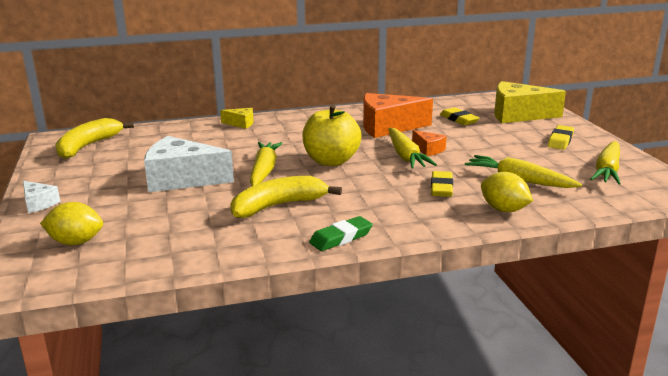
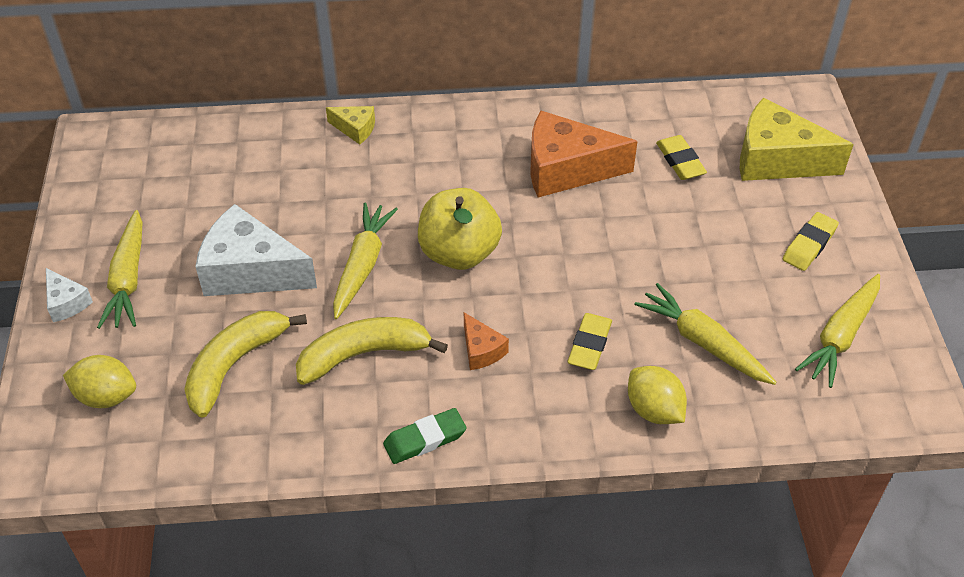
camera: 10 degrees right, 25 degrees up
yellow banana [55,118,134,159] -> yellow banana moved to [184,311,307,418]
yellow carrot [389,128,437,168] -> yellow carrot moved to [97,210,143,329]
orange cheese [412,130,447,156] -> orange cheese moved to [464,312,509,370]

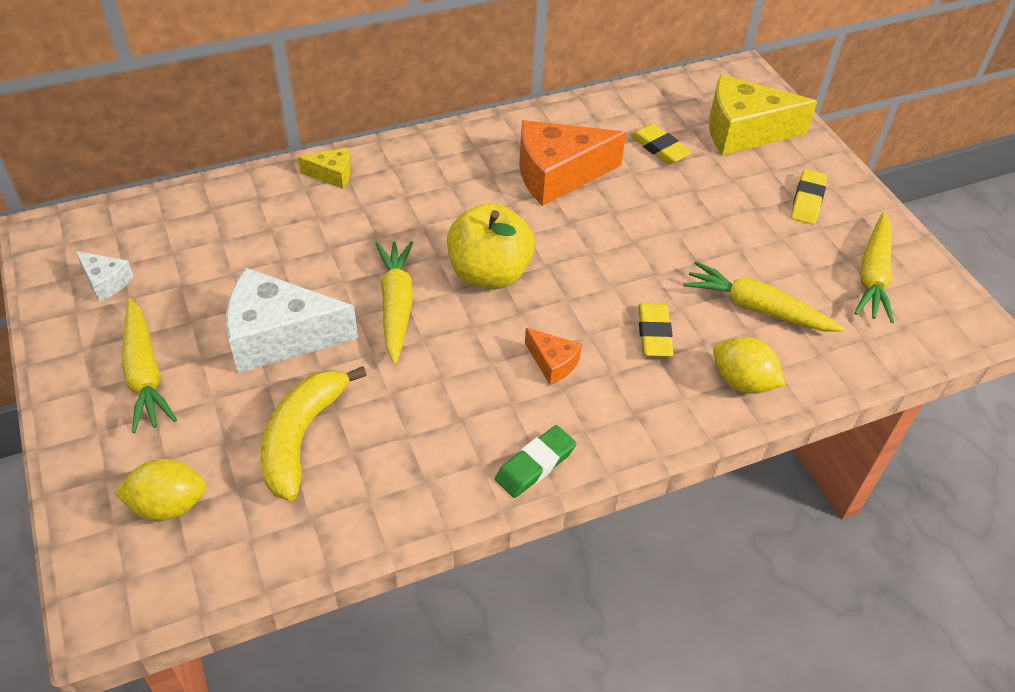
camera: 20 degrees left, 0 degrees up
white cheese [46,268,93,322] -> white cheese moved to [75,251,133,302]
yellow banana [296,317,448,385] -> none

